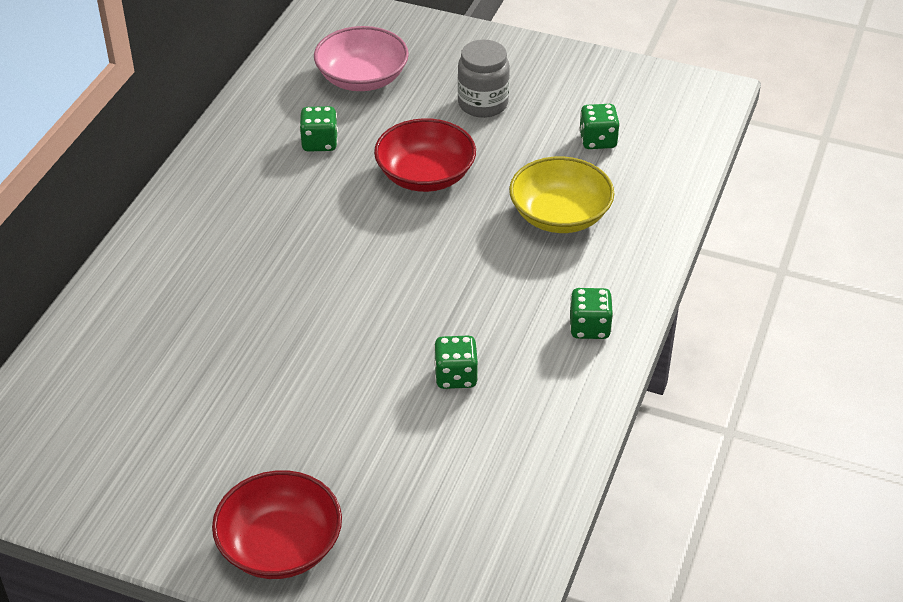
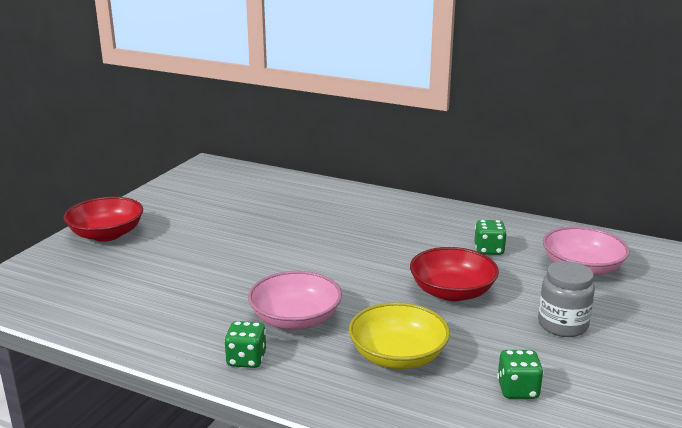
camera: 95 degrees right, 20 degrees down
green dice [434,336,478,389] -> none
none -> pink bowl [248,271,342,330]

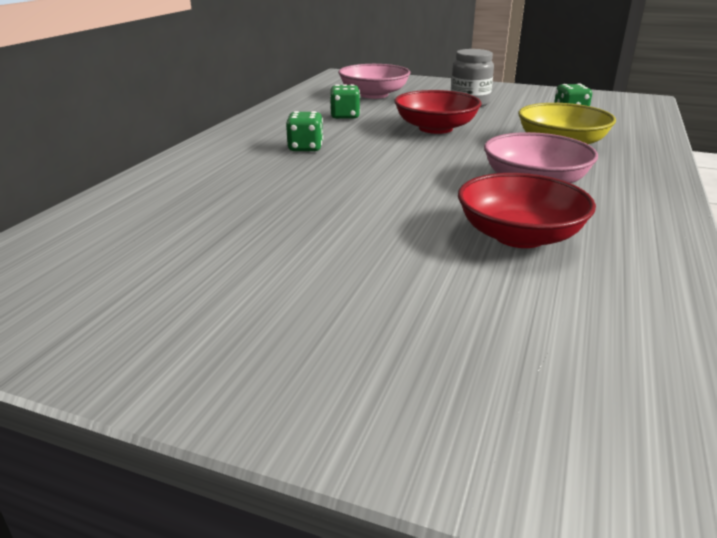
camera: 95 degrees left, 5 degrees up
red bowl [64,197,143,242] -> red bowl moved to [458,173,596,248]
green dice [224,321,266,368] -> green dice moved to [286,111,323,151]

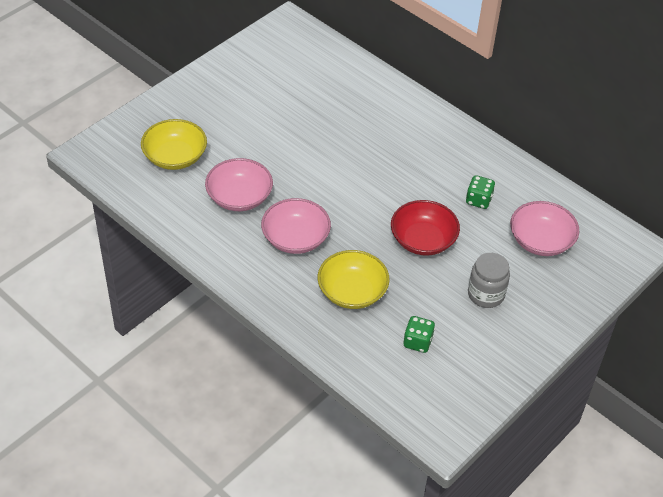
camera: 110 degrees right, 20 degrees up
green dice [286,111,323,151] -> none
red bowl [458,173,596,248] -> pink bowl [205,158,273,211]
none -> yellow bowl [141,119,207,170]

